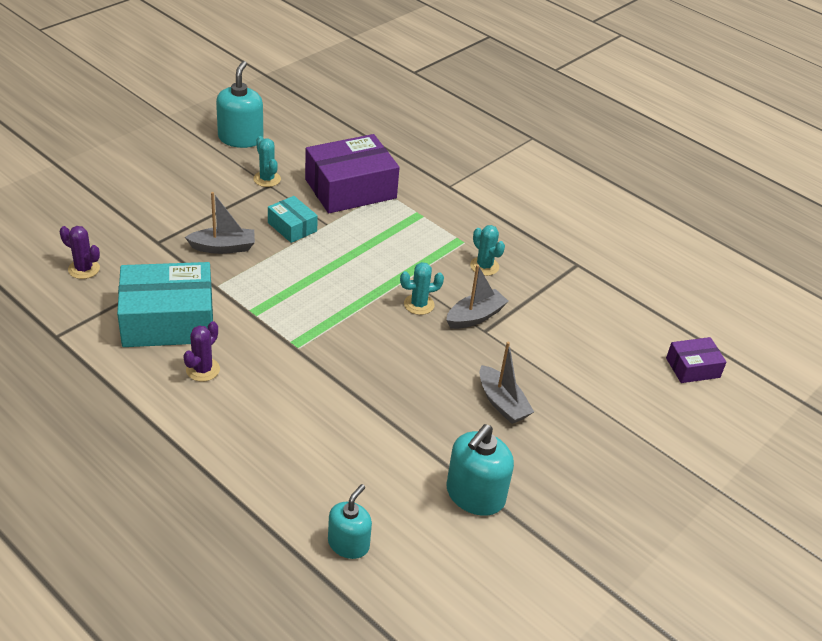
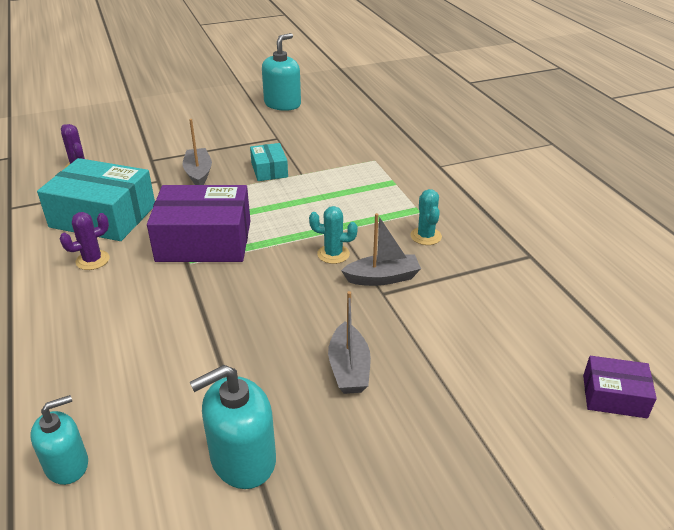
camera: 30 degrees right, 5 degrees down
grey boat [185,192,255,254] -> grey boat turned 120 degrees counterclockwise [183,119,212,185]
turquoise cactus [253,136,281,187] -> none
purple box [305,134,400,213] -> purple box moved to [147,185,250,262]

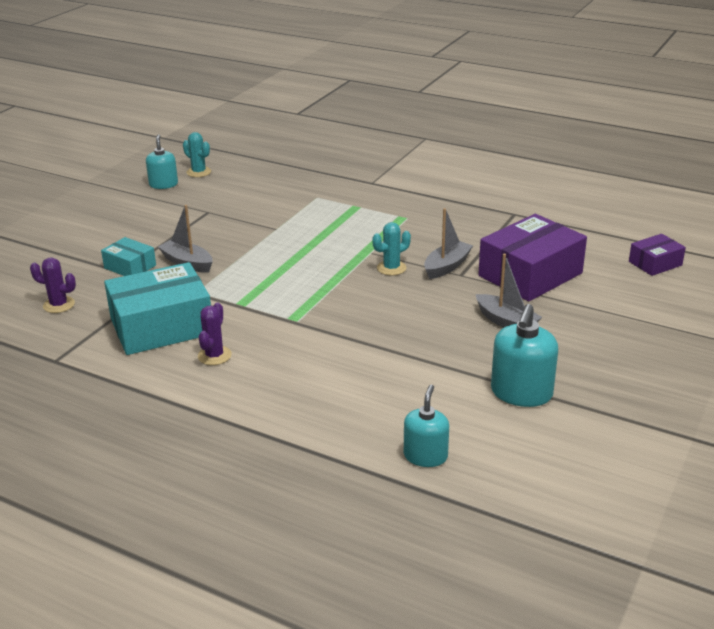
camera: 40 degrees left, 5 degrees down
purple box [147,185,250,262] -> purple box moved to [478,214,587,302]
turquoise box [250,143,288,181] -> turquoise box moved to [101,237,156,276]
turquoise soap dispenser [262,33,301,111] -> turquoise soap dispenser [146,134,178,189], size x0.66
turquoise cactus [410,189,442,245] -> turquoise cactus moved to [183,132,211,177]

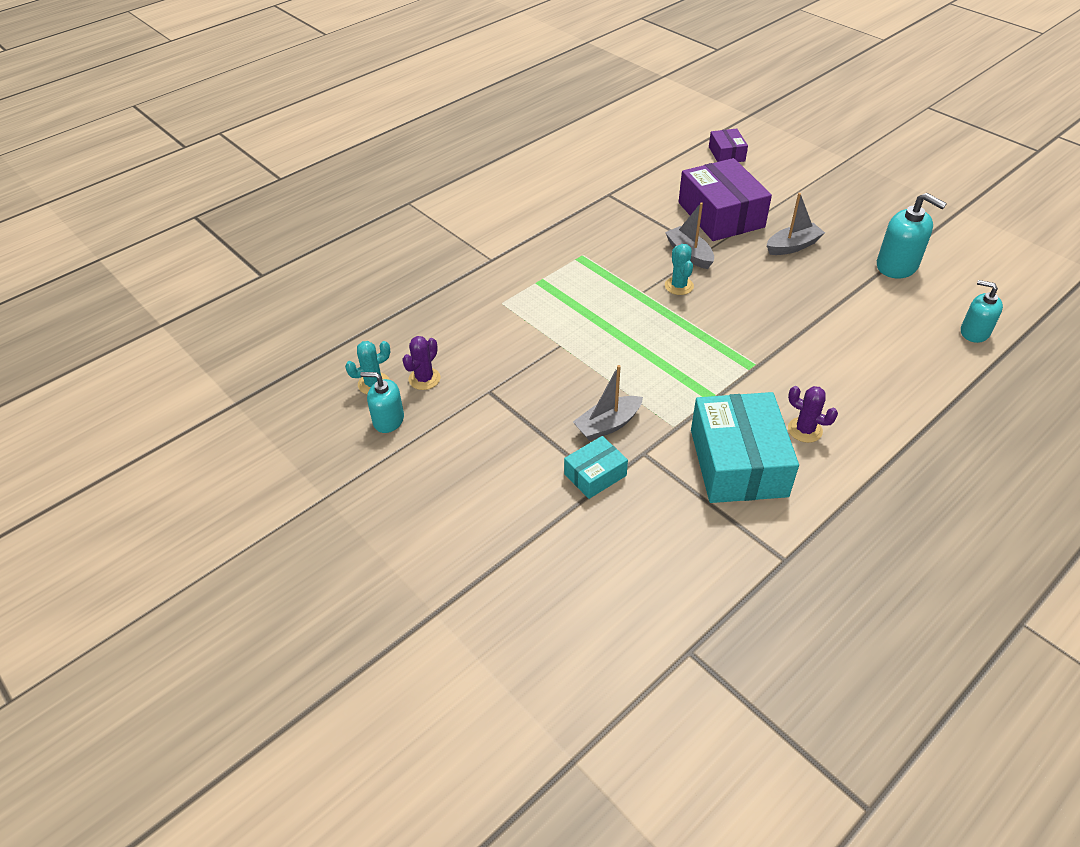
camera: 70 degrees left, 15 degrees up
purple cactus [30,257,76,313] -> purple cactus moved to [402,336,440,390]

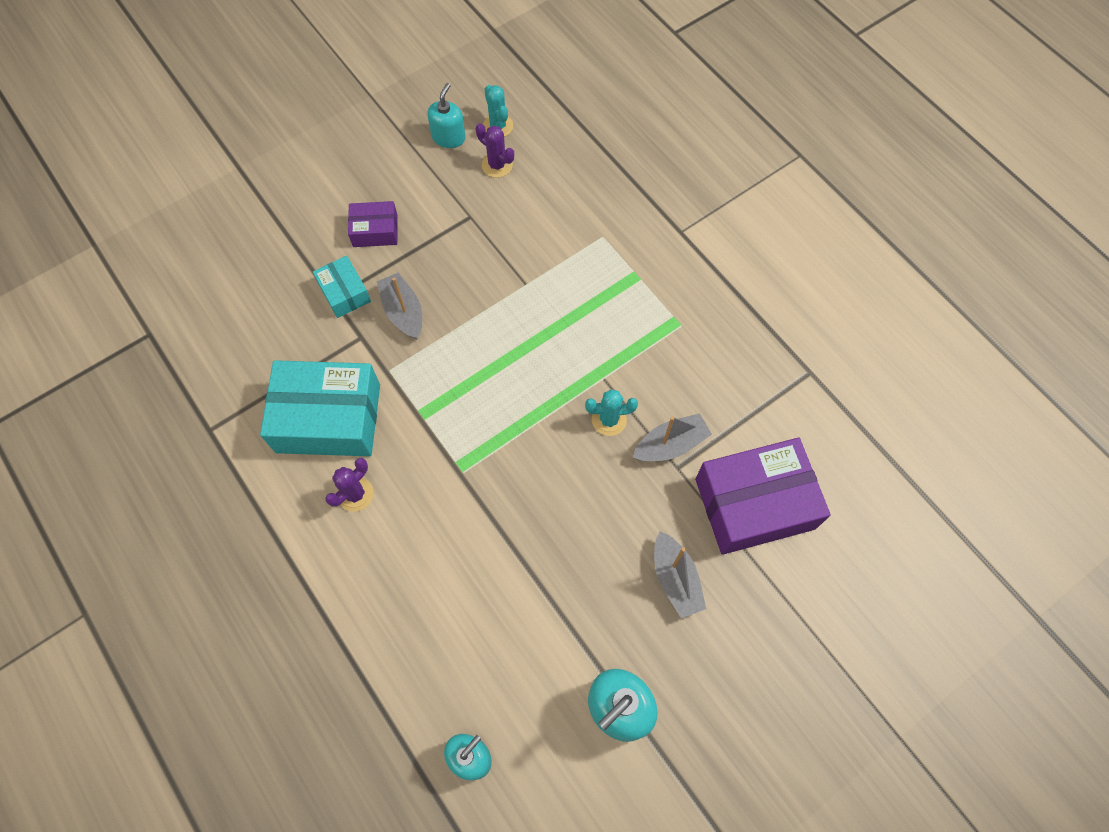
camera: 95 degrees right, 20 degrees up
purple box [709,128,748,162] -> purple box moved to [348,201,398,247]

